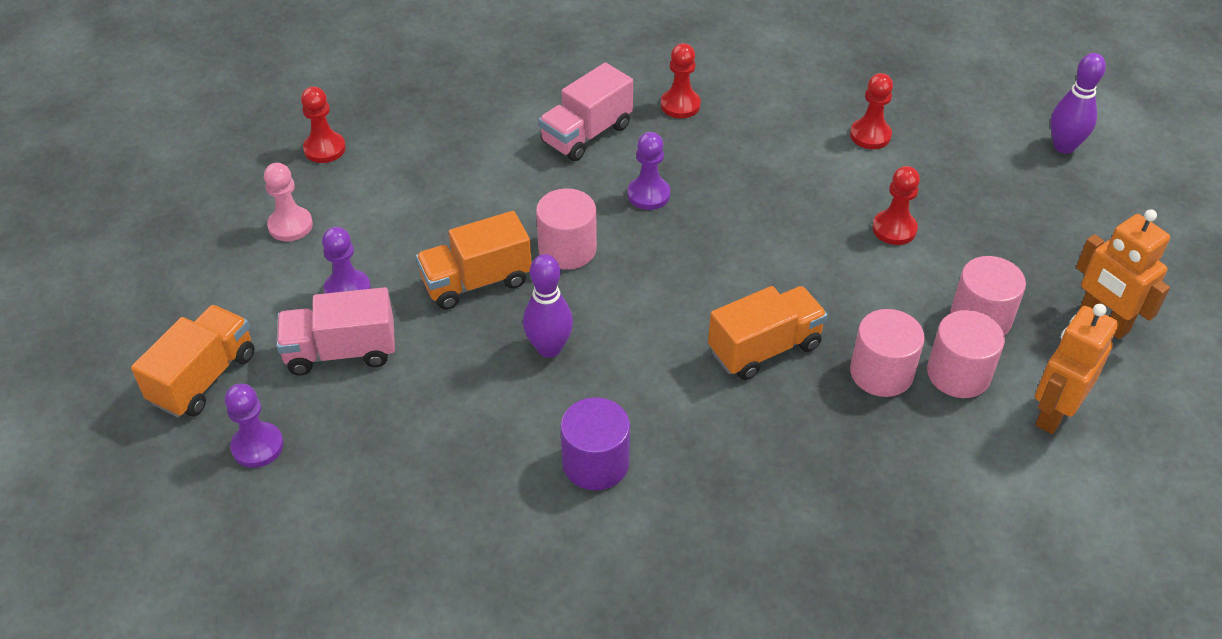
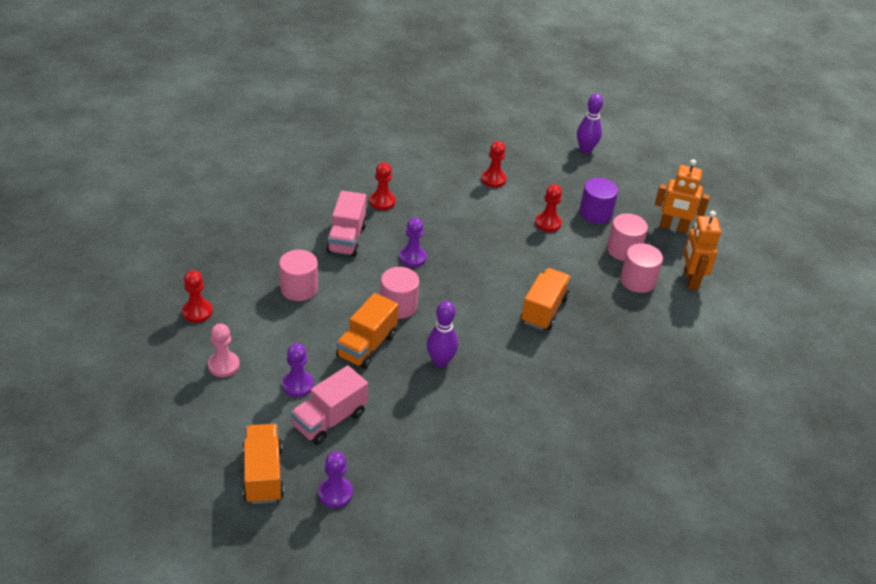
camera: 40 degrees left, 5 degrees down
purple cylinder [560,397,630,490] -> purple cylinder moved to [579,178,618,224]
pink cylinder [850,309,925,397] -> pink cylinder moved to [279,250,318,301]

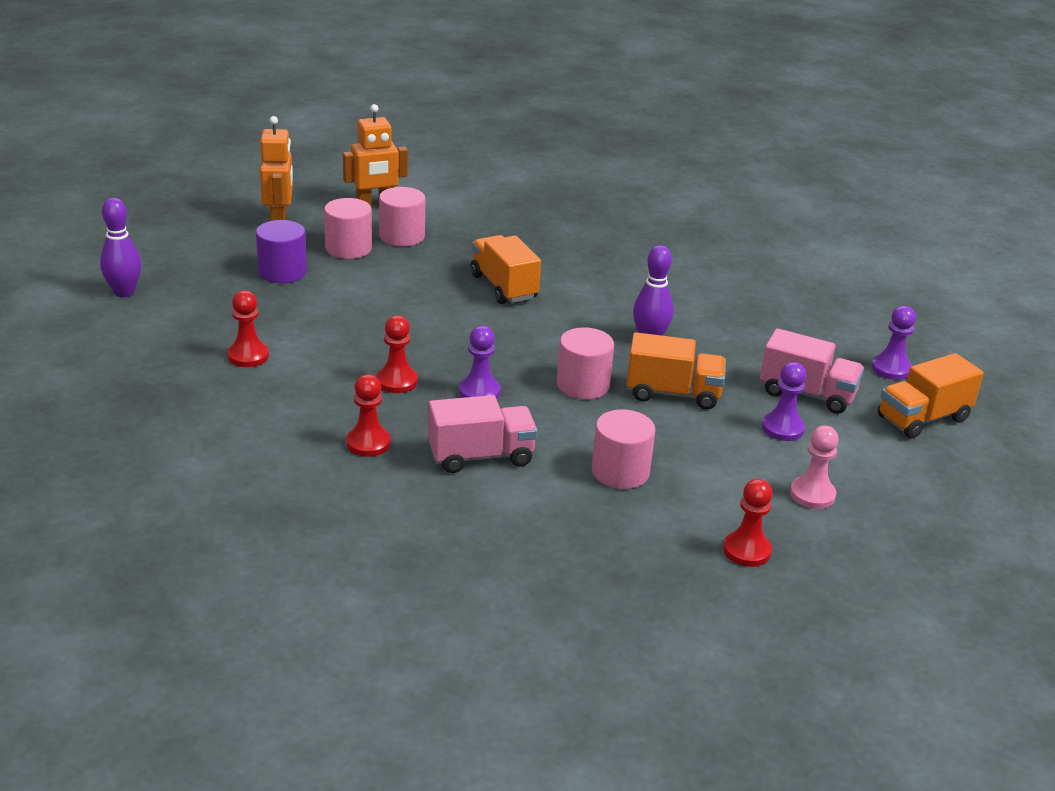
camera: 110 degrees left, 10 degrees down
orange truck [521,268,571,330] -> orange truck turned 60 degrees clockwise [471,235,541,304]
red pawn [535,184,562,232] -> red pawn moved to [376,315,418,393]

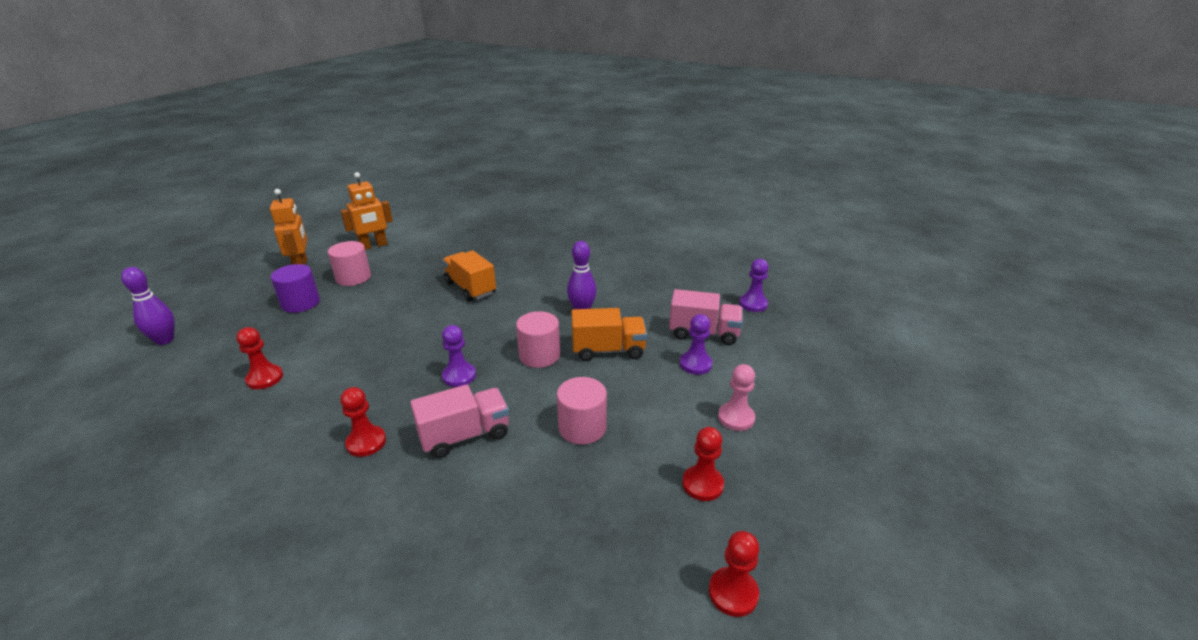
camera: 10 degrees left, 0 degrees up
red pawn [376,315,418,393] -> red pawn moved to [709,531,759,617]
pink cylinder [379,187,425,246] -> none
orange truck [878,353,984,439] -> none

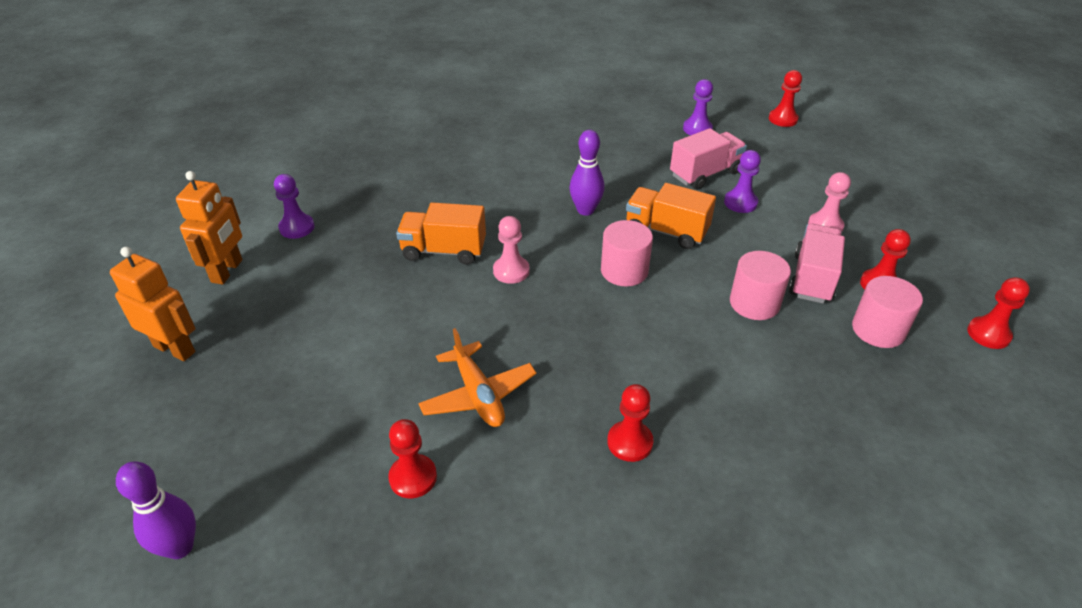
camera: 45 degrees left, 10 degrees up
purple cylinder [271,264,320,313] -> none
pink cylinder [328,241,371,286] -> pink cylinder moved to [852,276,923,348]
pink truck [410,384,509,458] -> pink truck moved to [789,224,845,303]
purple pawn [442,325,476,387] -> purple pawn moved to [274,174,315,239]
orange truck [571,308,647,361] -> orange truck turned 105 degrees counterclockwise [626,183,716,249]
none -> orange plane [418,328,536,427]
none -> pink pawn [493,216,530,284]
none -> red pawn [769,70,802,127]

